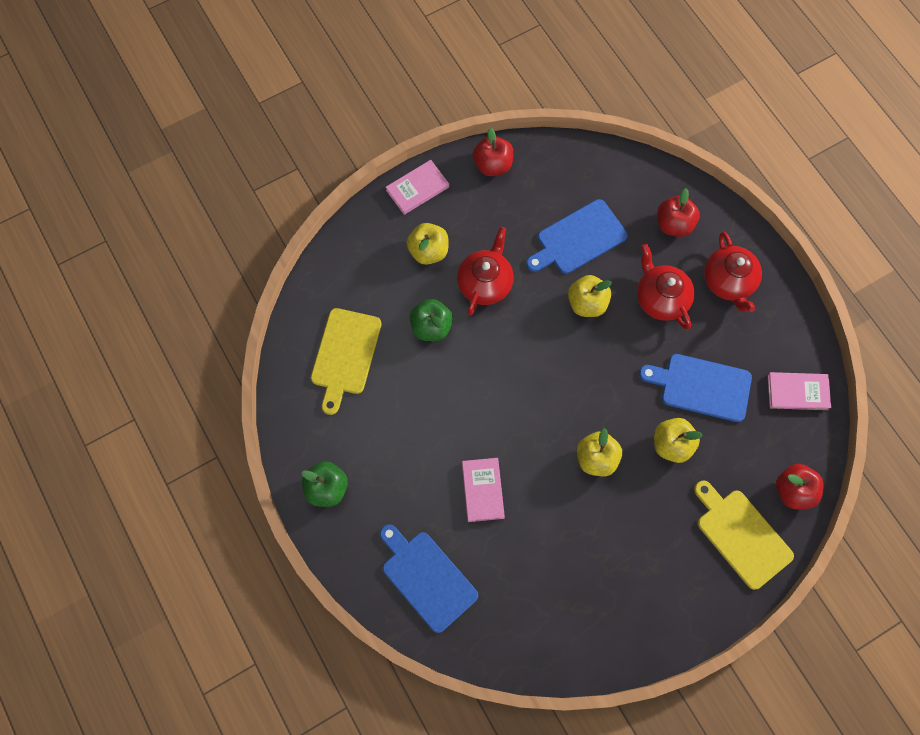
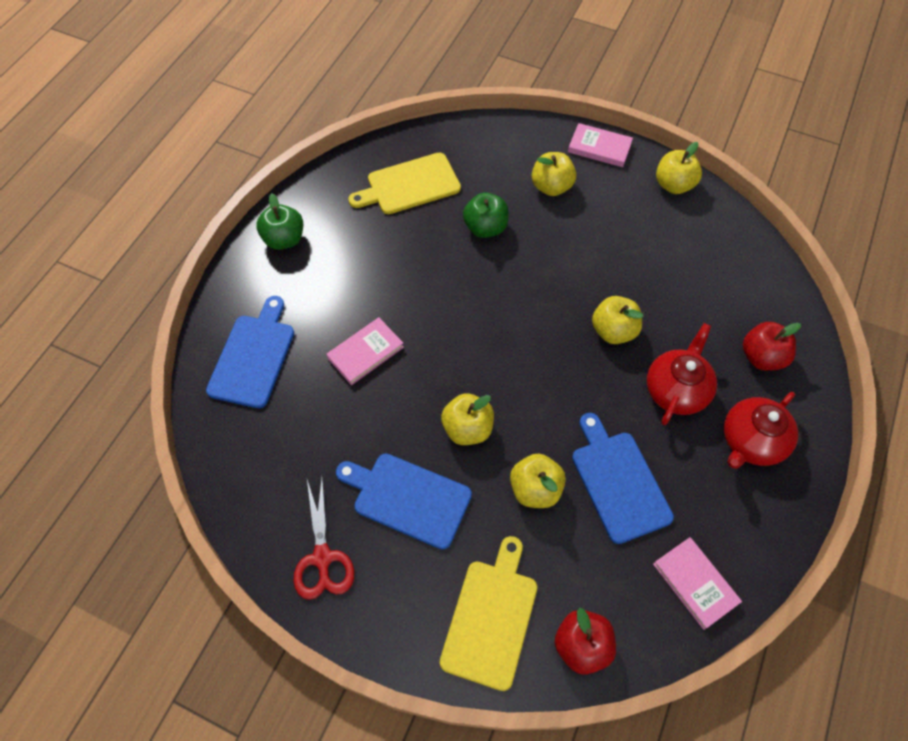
camera: 55 degrees right, 10 degrees down
red teapot [457,227,514,315] -> none
red apple [473,127,513,176] -> yellow apple [656,142,702,194]
blue cutting board [526,199,627,274] -> blue cutting board moved to [336,453,472,550]
none -> red scissors [293,478,354,600]

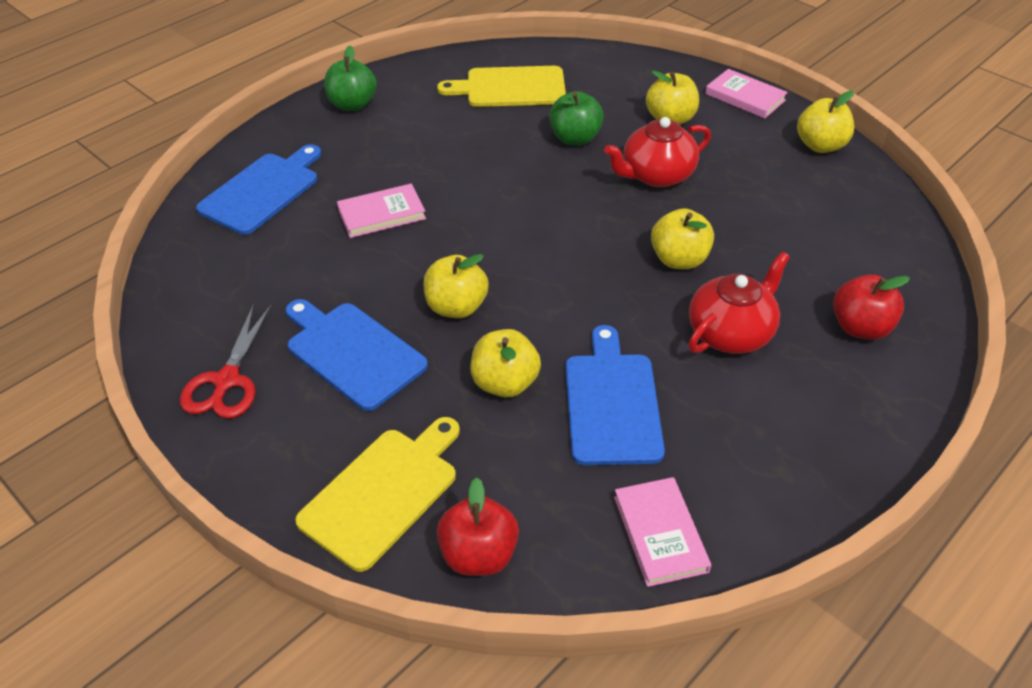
camera: 20 degrees right, 15 degrees down
red teapot [724,392,798,469] -> red teapot moved to [604,117,711,187]

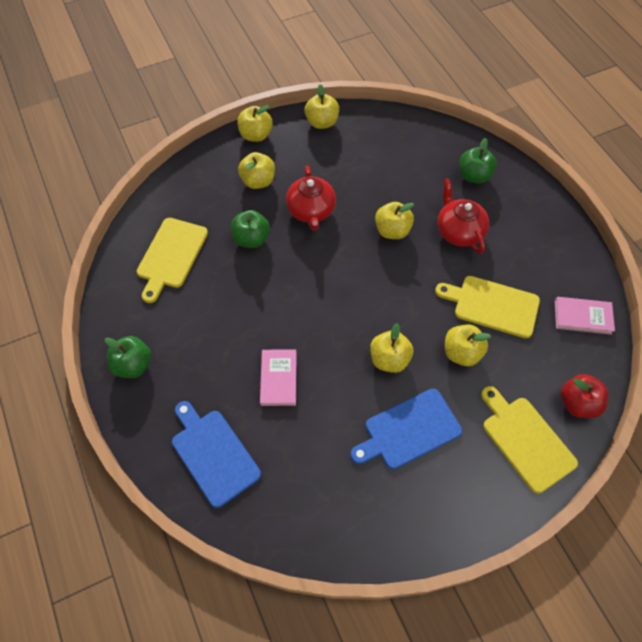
camera: 70 degrees left, 15 degrees up
red scissors [180,304,271,419] -> none
blue cutting board [566,325,665,465] -> yellow cutting board [435,276,540,338]
pink book [705,69,788,119] -> yellow apple [237,105,273,142]
red apple [833,275,910,340] -> green apple [460,138,497,184]

